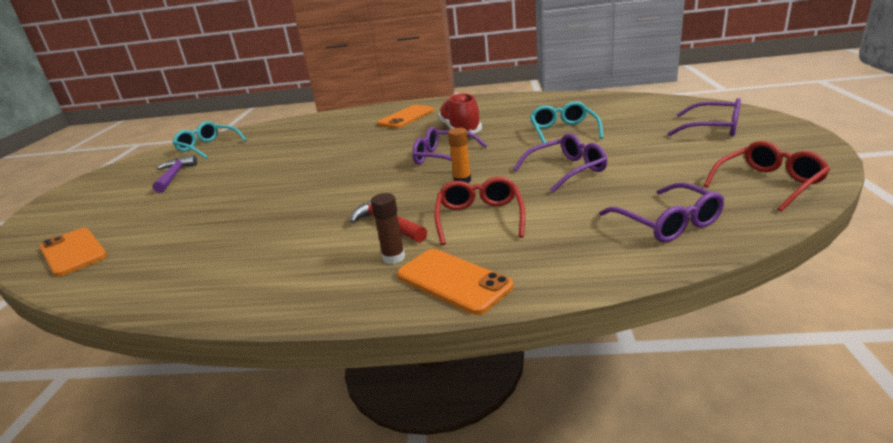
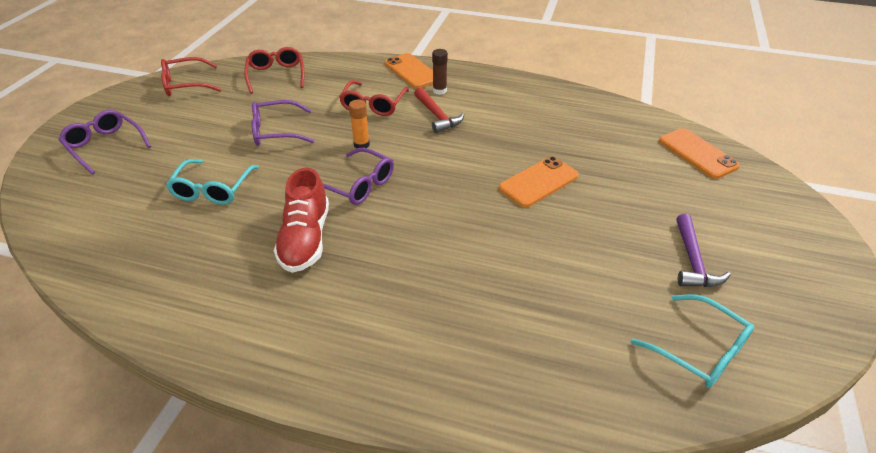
camera: 170 degrees left, 15 degrees up
orange phone [377,105,434,128] -> orange phone moved to [499,156,579,207]
purple glasses [599,183,725,242] -> red glasses [244,47,304,94]

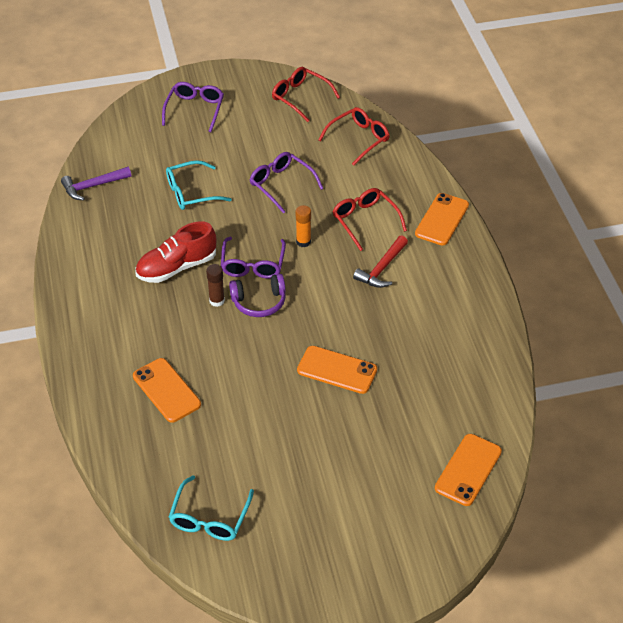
camera: 60 degrees right, 5 degrees up
red glasses [339,80,409,116] -> red glasses turned 75 degrees clockwise [332,188,407,251]
brown glue stick [432,49,448,95] -> brown glue stick moved to [206,264,225,307]
purple hammer [676,214,731,287] -> purple hammer moved to [61,167,131,200]
none -> orange phone [133,358,201,423]
none -> purple headphones [229,274,286,317]

